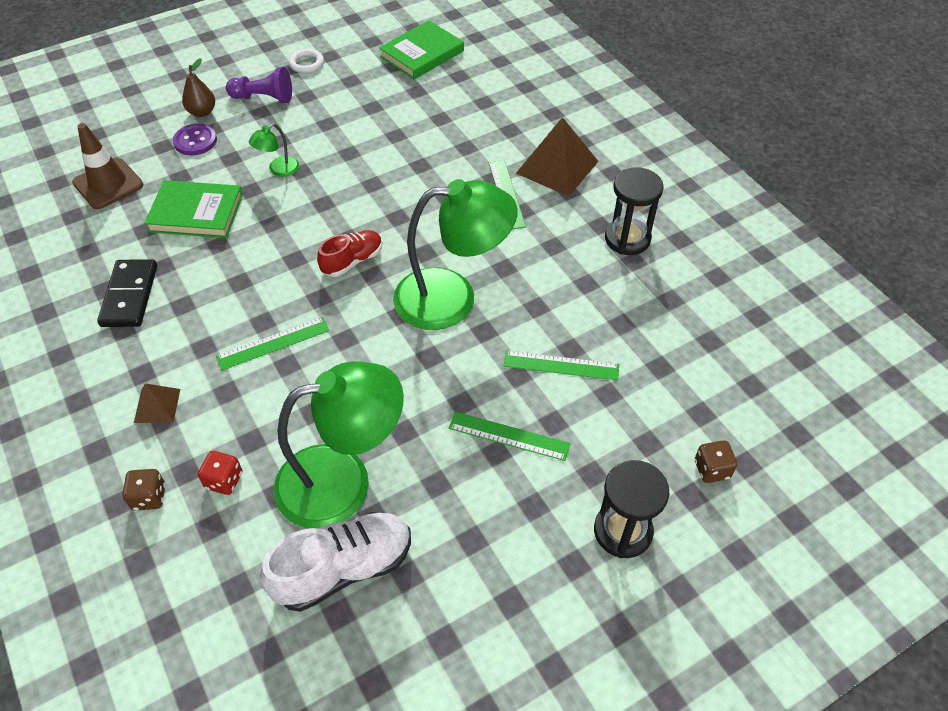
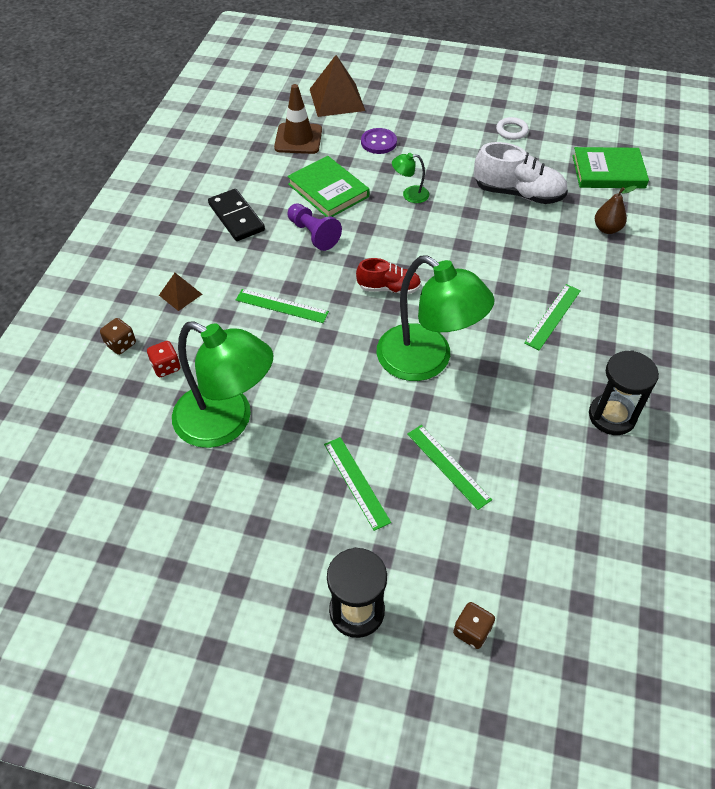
camera: 45 degrees right, 0 degrees up
black domino [97,259,157,327] -> black domino turned 75 degrees counterclockwise [208,189,265,241]
brown pear [182,58,215,117] -> brown pear moved to [595,186,637,234]
purple pawn [226,67,292,103] -> purple pawn moved to [288,203,342,251]
white shoe [260,512,411,612] -> white shoe moved to [474,142,568,204]
brown pyramid [516,117,599,196] -> brown pyramid moved to [310,55,365,117]

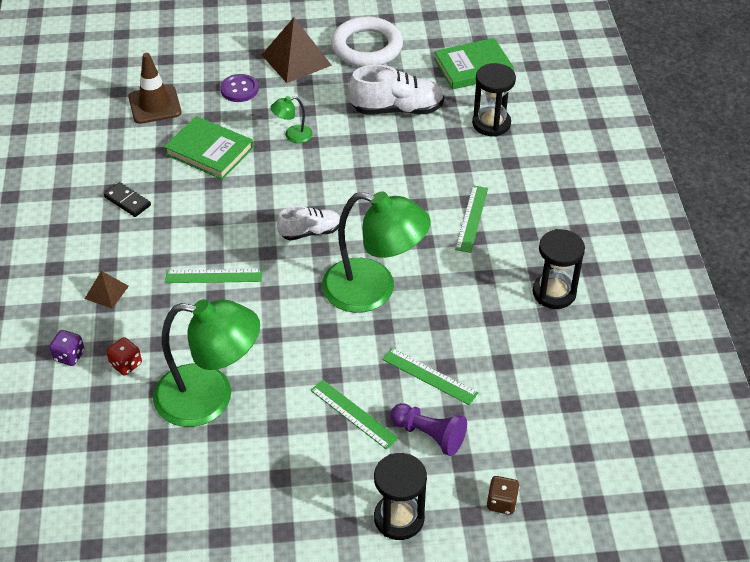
camera: 20 degrees left, 5 degrees down
brown dice [100,318,136,355] -> purple dice [49,330,85,366]
black domino [208,189,265,241] -> black domino [104,182,151,217], size x0.66
purple pawn [288,203,342,251] -> purple pawn moved to [390,403,467,456]
brown pyramid [310,55,365,117] -> brown pyramid moved to [262,17,332,83]
red shoe [356,258,421,294] -> white shoe [277,206,340,241]
white ring [496,117,529,140] -> white ring [331,17,403,67], size x2.17
brown pear [595,186,637,234] -> black hourglass [472,63,516,137]

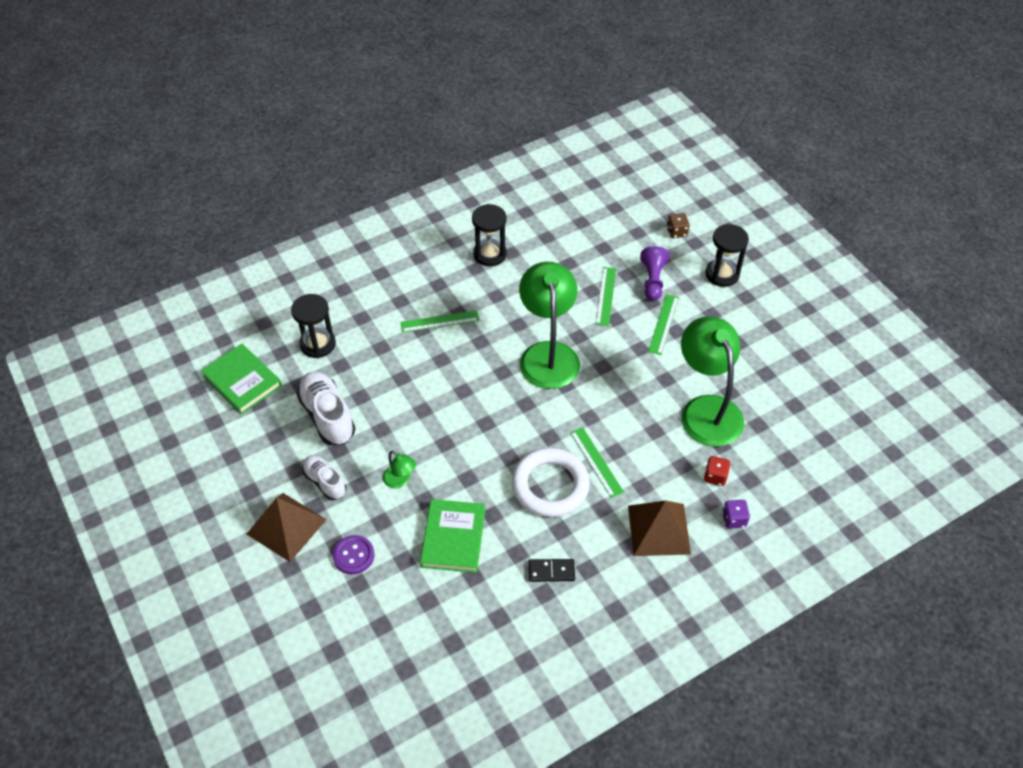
camera: 115 degrees left, 5 degrees up
brown pyramid [85,271,129,308] -> brown pyramid [628,500,691,556], size x1.92
black domino [104,182,151,217] -> black domino turned 75 degrees clockwise [529,559,575,582]
brown traffic cone [128,53,182,124] -> none
white shoe [277,206,340,241] -> white shoe moved to [302,455,346,500]
white ring [331,17,403,67] -> white ring moved to [512,448,590,517]

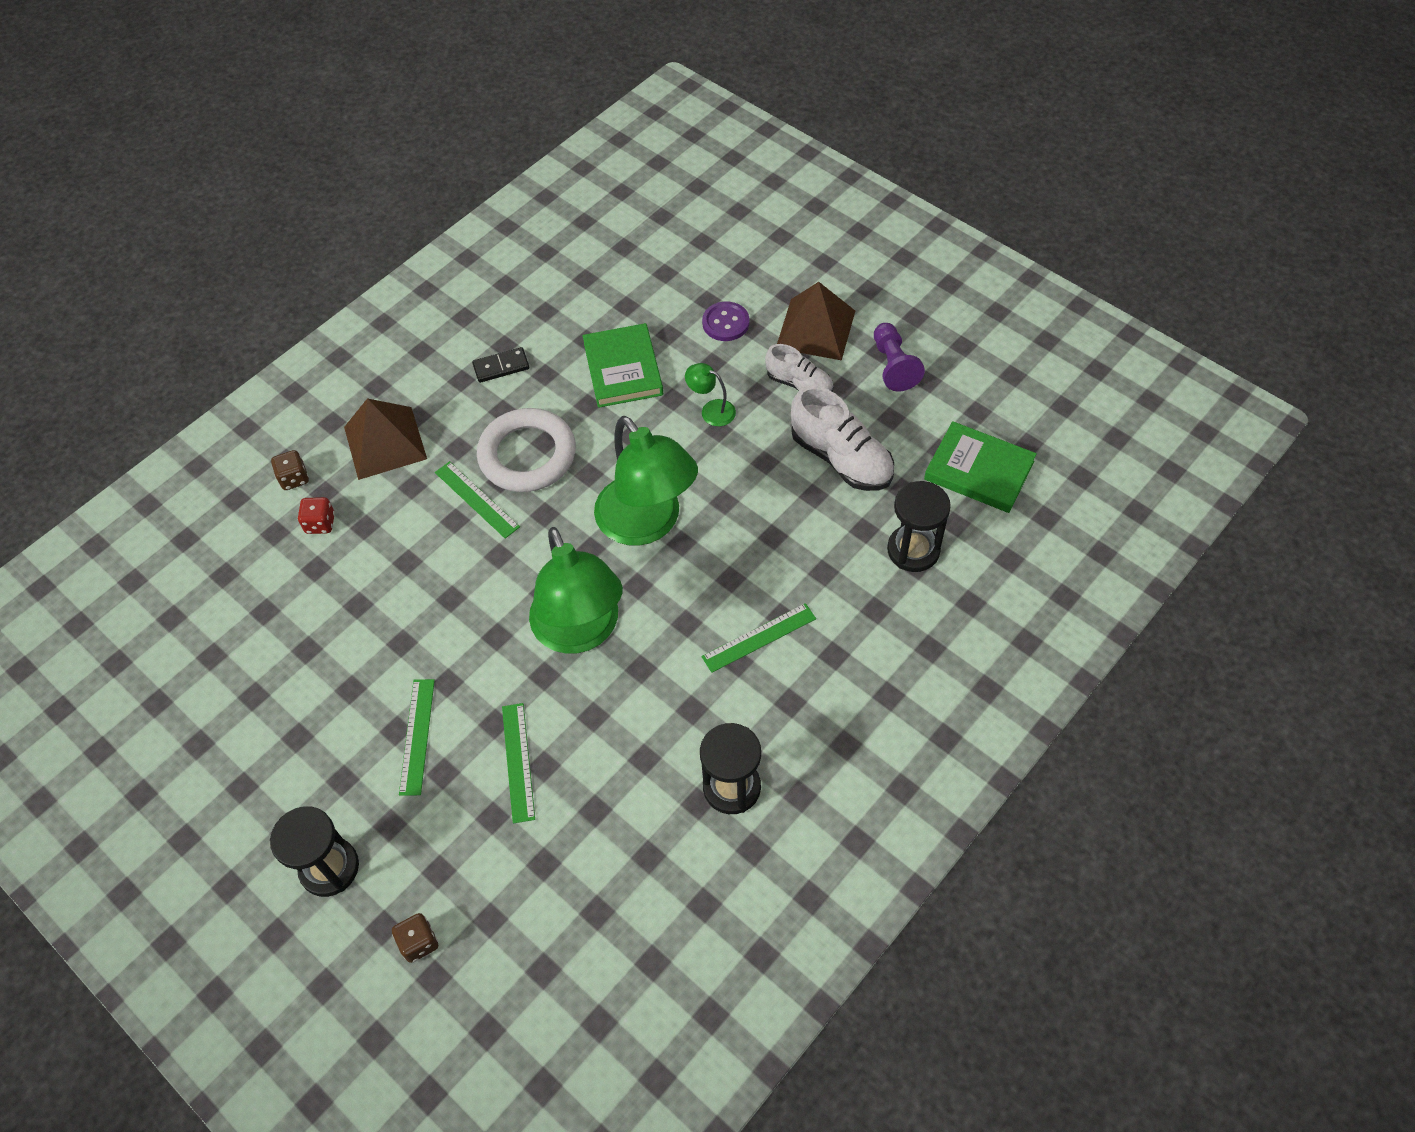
camera: 165 degrees right, 5 degrees up
purple pawn [640,246,670,301] -> purple pawn moved to [874,323,925,391]
green lamp [681,316,744,447] -> green lamp moved to [594,416,698,546]
purple dice [722,500,750,529] -> brown dice [271,450,309,490]

